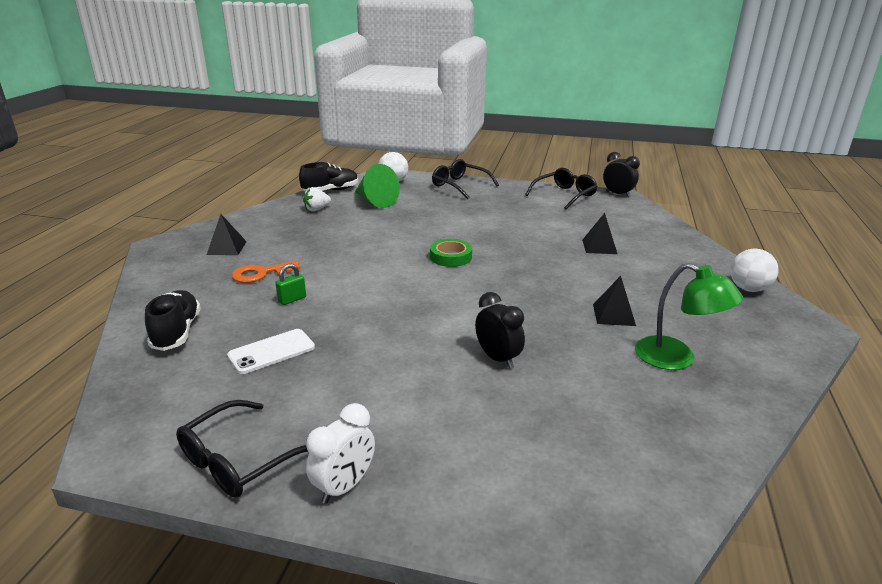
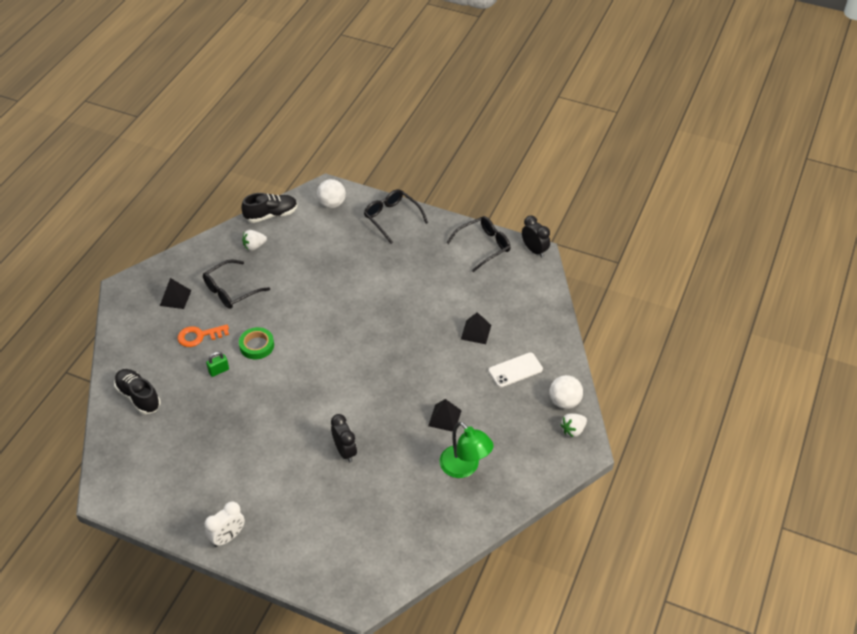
camera: 10 degrees right, 20 degrees up
black shoe [145,290,201,351] -> black shoe turned 45 degrees counterclockwise [114,369,160,414]
black glasses [176,400,308,498] -> black glasses moved to [203,259,270,309]
white phone [227,329,315,374] -> white phone moved to [489,353,543,387]
green cone [355,164,400,208] -> none
green tape [430,239,472,267] -> green tape moved to [239,327,274,359]
none -> white strawberry [560,413,587,437]

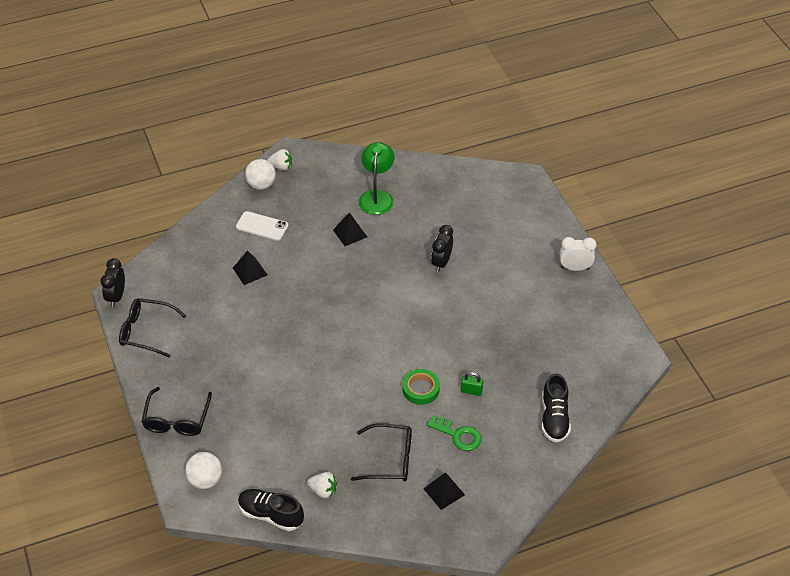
camera: 135 degrees left, 0 degrees up
orange key [178,325,229,347] -> green key [427,415,482,451]

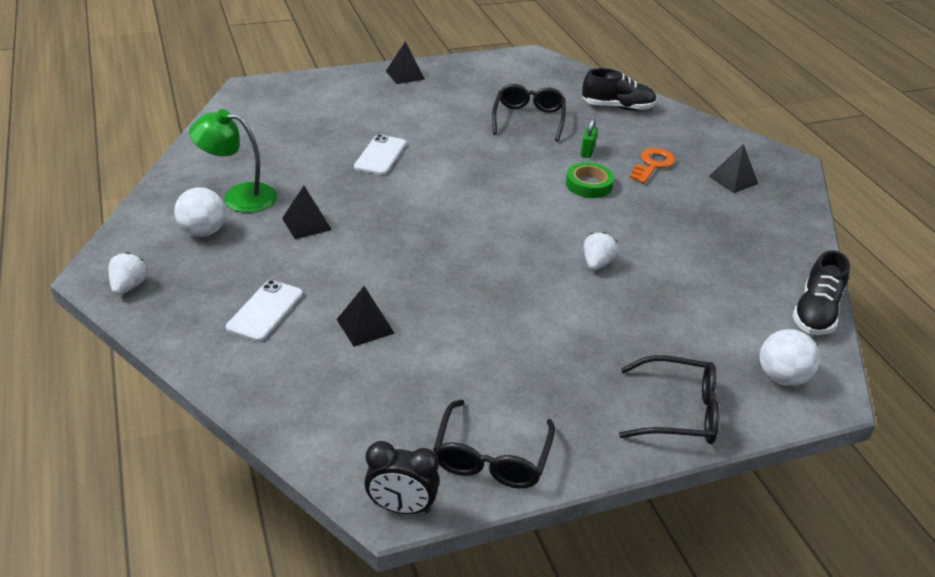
camera: 90 degrees left, 10 degrees down
white ball [245,159,276,190] -> white ball moved to [174,187,225,237]
white strawberry [307,472,337,499] -> white strawberry moved to [584,232,618,271]
black glasses [351,423,412,482] -> black glasses moved to [492,84,566,142]
green key [427,415,482,451] -> orange key [630,148,675,184]
black clock [431,225,453,272] -> white phone [354,134,406,175]
white clock [560,237,597,271] -> black pyramid [386,41,425,84]

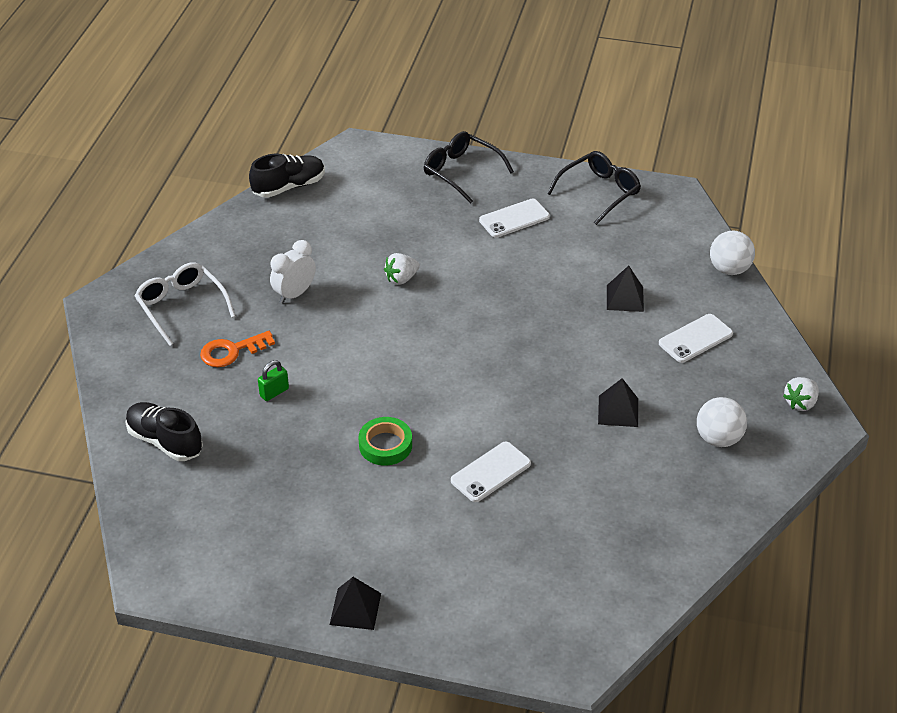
camera: 145 degrees left, 5 degrees up
green lamp [189,109,277,213] -> none
black clock [364,441,440,514] -> none
black glasses [492,84,566,142] -> none
green tape [566,162,614,198] -> green tape moved to [359,417,412,465]
black pyramid [709,144,758,193] -> white glasses [135,262,235,346]
white ball [760,329,820,386] -> white ball moved to [710,231,755,275]
none -> white clock [270,240,316,303]
none -> white phone [479,199,550,238]

